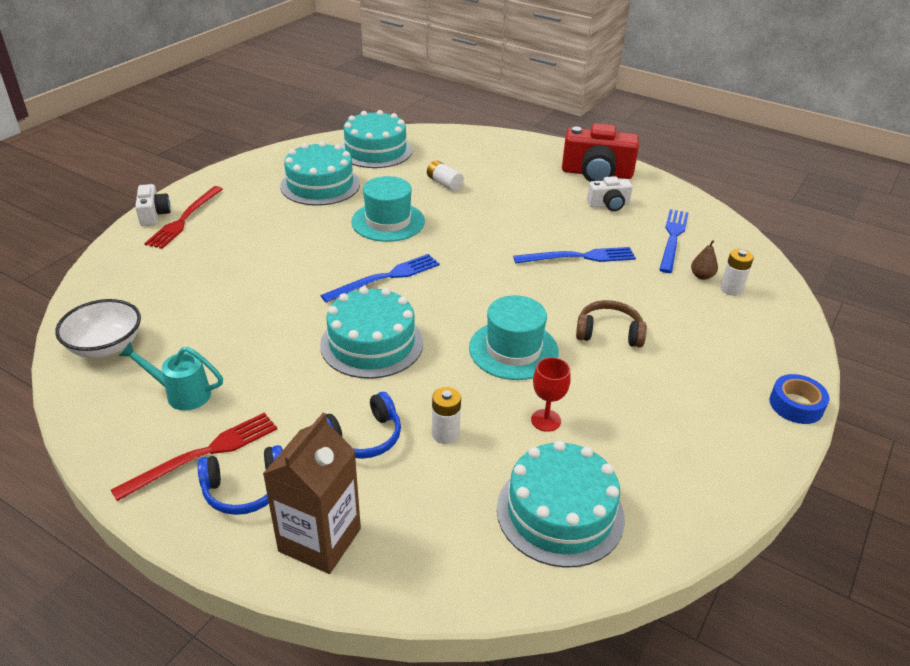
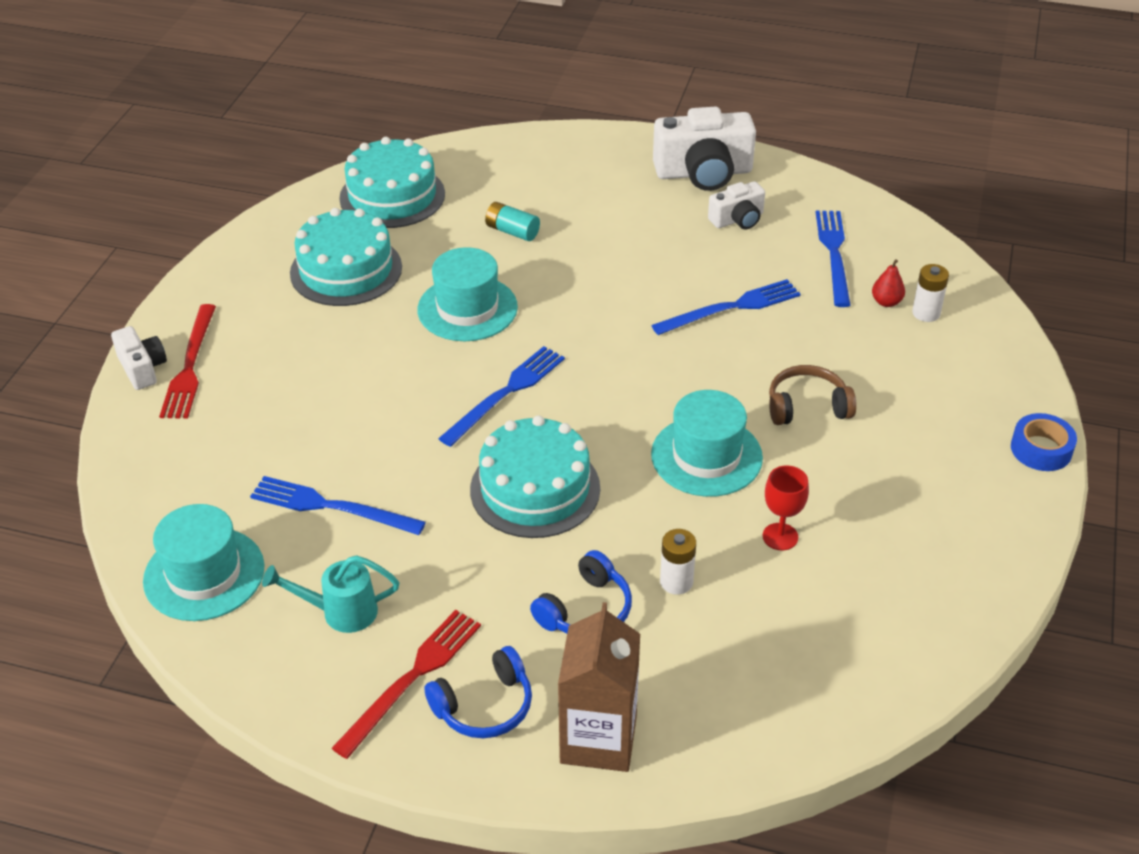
camera: 15 degrees left, 5 degrees up
white bowl [55,299,141,358] -> turquoise hat [143,504,264,621]
white battery [427,160,464,191] -> turquoise battery [485,202,540,241]
turquoise cake [497,440,625,568] -> none
red camera [562,123,639,182] -> white camera [653,107,756,191]
brown pear [691,240,718,280] -> red pear [872,259,905,307]
none -> blue fork [250,476,426,535]

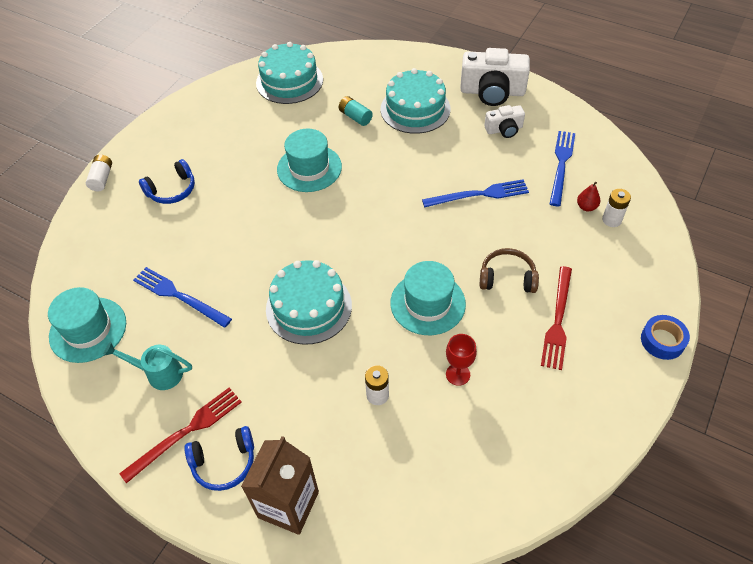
camera: 15 degrees right, 10 degrees up
white camera [111,326,167,390] -> white battery [86,155,112,191]
red fork [159,304,216,419] -> red fork moved to [541,266,572,370]
turquoise cake [290,208,402,306] -> turquoise cake moved to [381,68,451,134]
blue fork [438,346,565,447] -> none
blue headphones [530,550,632,634] -> blue headphones moved to [139,159,195,204]

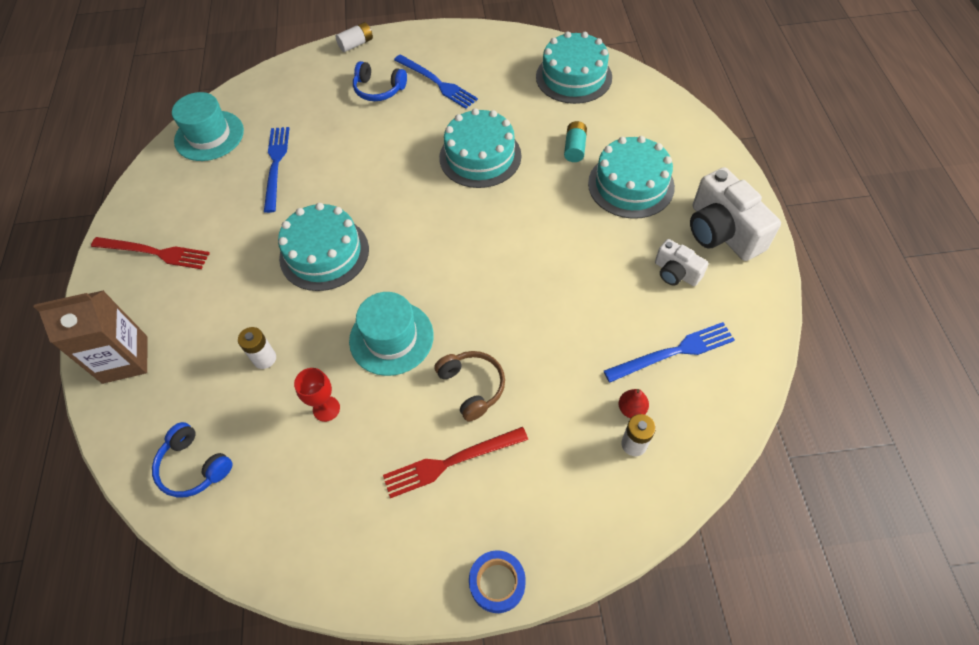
camera: 55 degrees right, 5 degrees up
turquoise watering can [103,342,192,390] -> none
blue headphones [184,426,254,491] -> blue headphones moved to [152,422,233,498]
turquoise hat [277,129,342,192] -> turquoise cake [439,108,521,188]
blue fork [422,179,529,207] -> blue fork moved to [394,54,478,109]

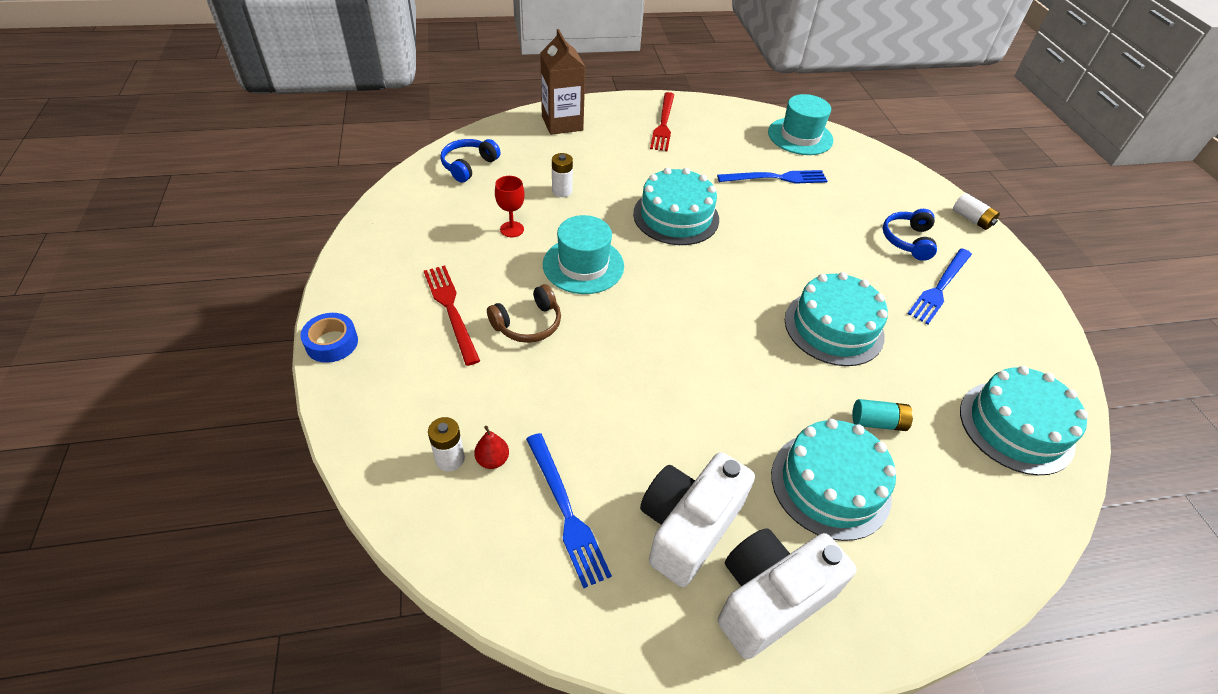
camera: 80 degrees right, 10 degrees down
white camera [655,239,709,286] -> white camera [640,452,755,587], size x1.82

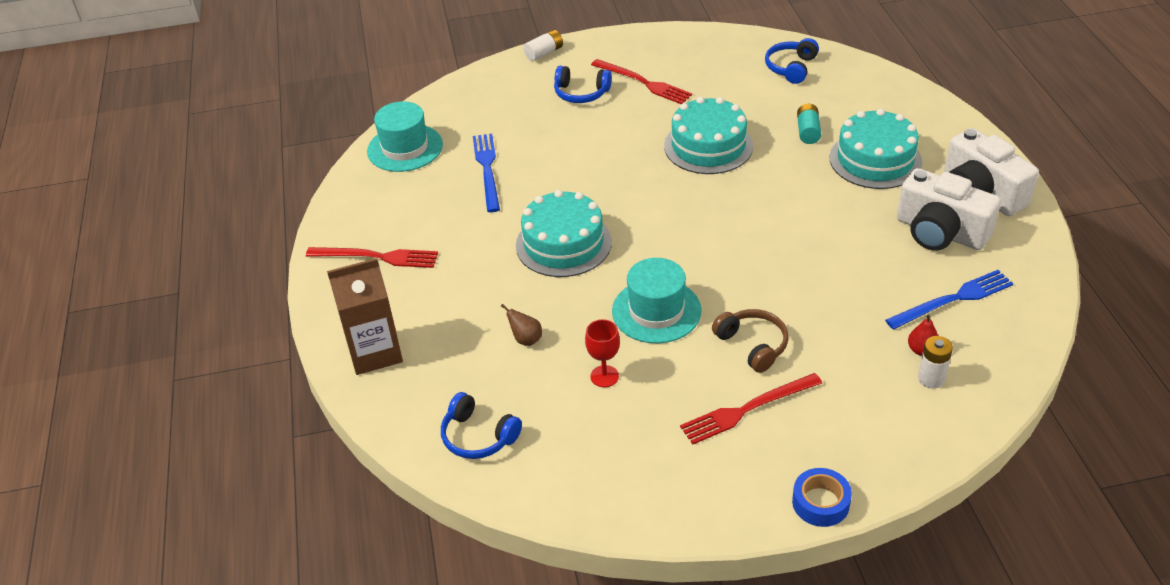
camera: 85 degrees left, 5 degrees down
white battery [552,153,573,197] -> brown pear [501,304,542,346]
blue fork [908,248,972,324] -> red fork [591,59,692,104]
turquoise cake [960,366,1088,475] -> blue headphones [765,38,819,84]

